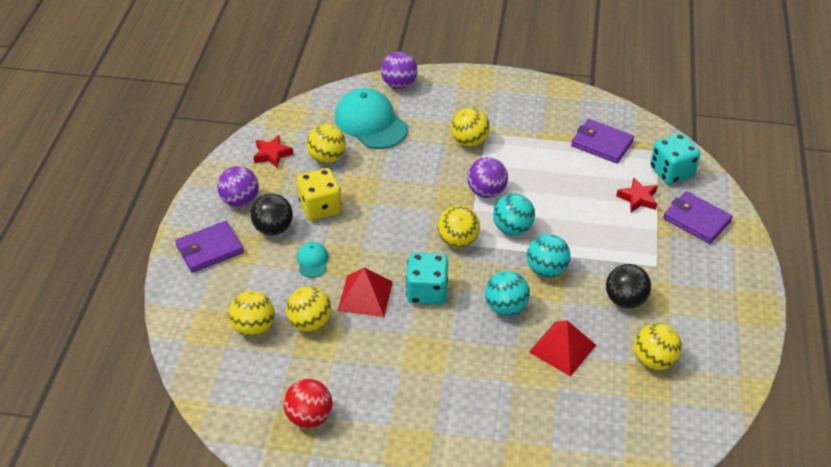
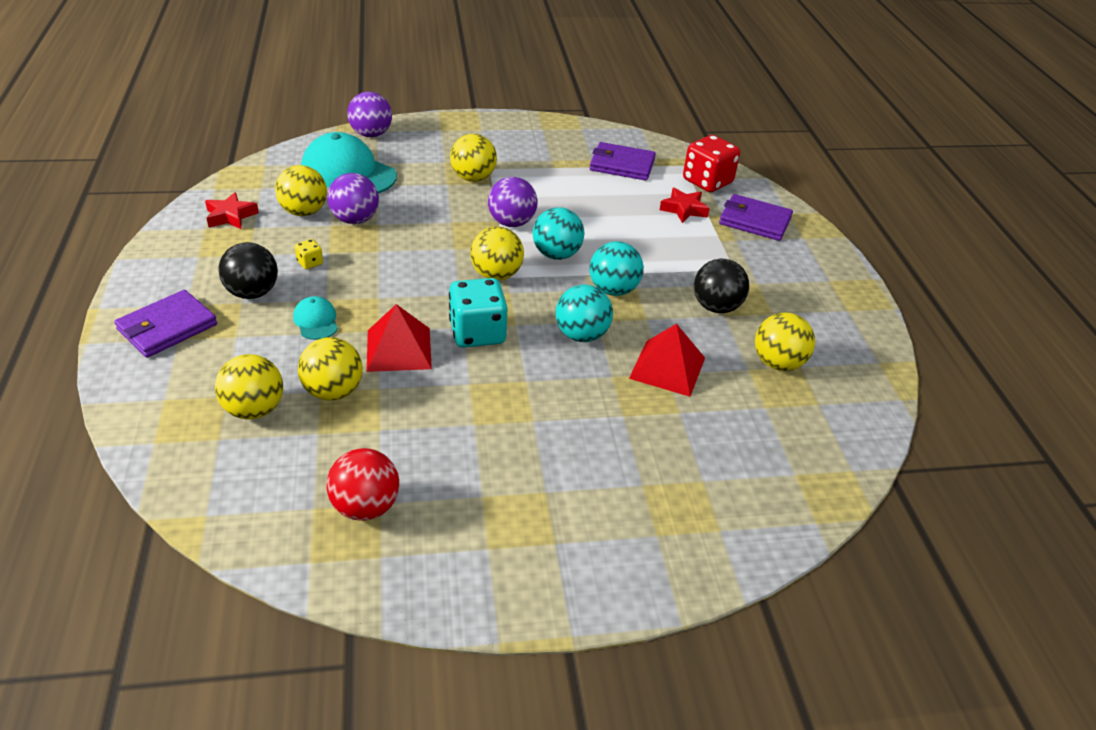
camera: 20 degrees left, 5 degrees down
purple ball [217,166,259,207] -> purple ball moved to [327,173,379,224]
yellow dice [297,168,342,221] -> yellow dice [295,239,323,269], size x0.44
turquoise dice [650,133,700,185] -> red dice [683,135,740,192]

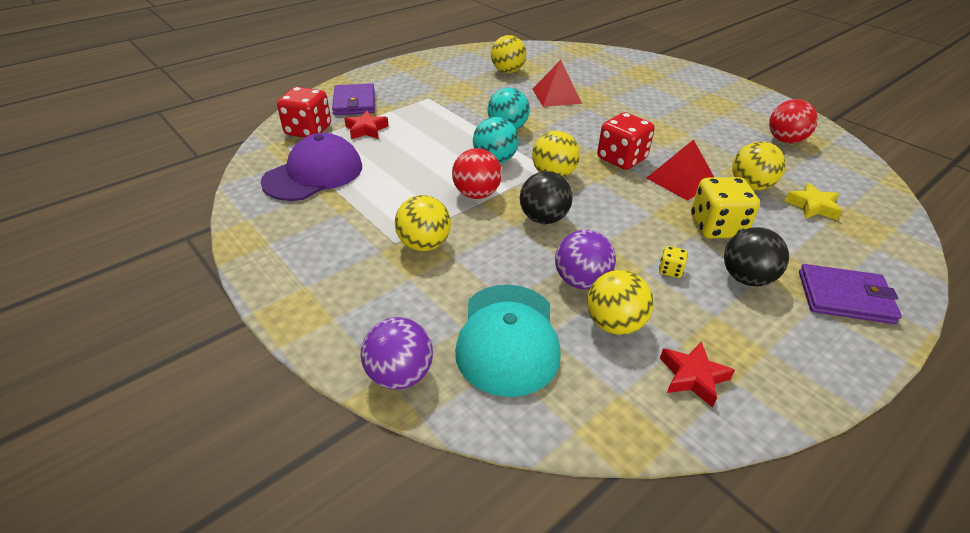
camera: 120 degrees left, 0 degrees up
yellow ball [215,354,283,419] -> yellow star [785,183,842,220]
turquoise cap [293,296,338,340] -> yellow dice [691,177,760,239]
turquoise dice [449,278,508,348] -> red dice [597,112,655,170]
purple ball [488,177,537,227] -> red ball [452,148,502,199]
turquoise ball [555,284,613,342] -> none
purple wallet [590,142,656,181] -> purple cap [261,133,362,201]
black ball [694,259,749,313] -> black ball moved to [520,171,572,224]

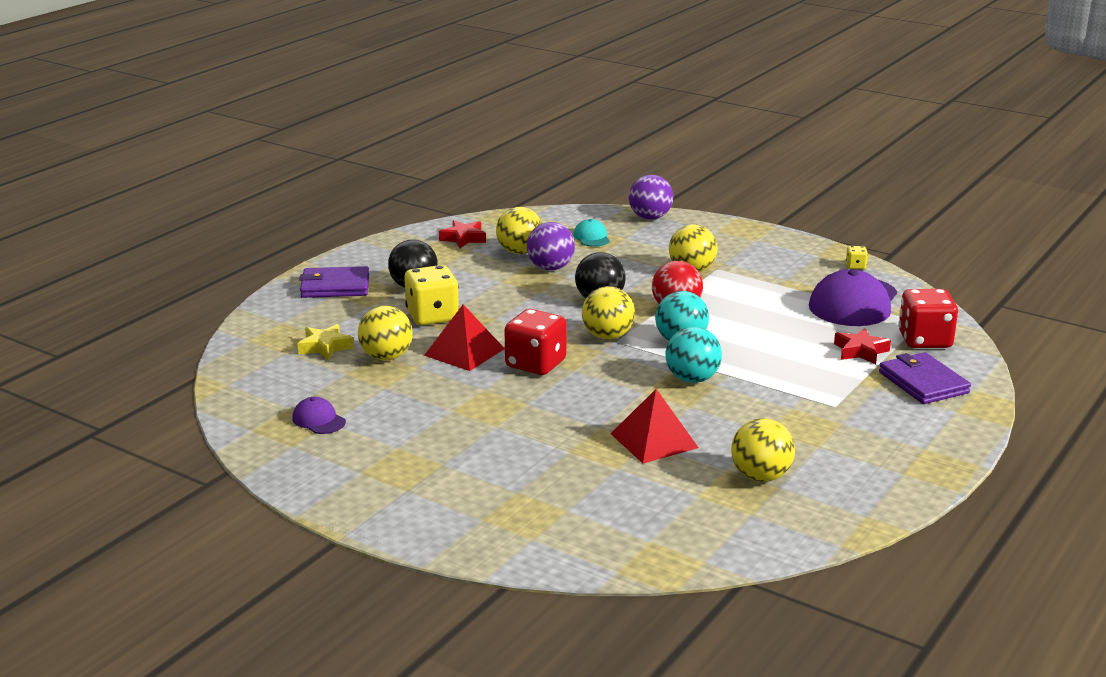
camera: 165 degrees right, 15 degrees down
turquoise cap [455,285,561,397] -> turquoise cap [573,219,610,247], size x0.47
yellow dice [659,246,688,278] -> yellow dice moved to [846,246,868,269]
red ball [769,99,818,144] -> purple cap [292,397,346,434]

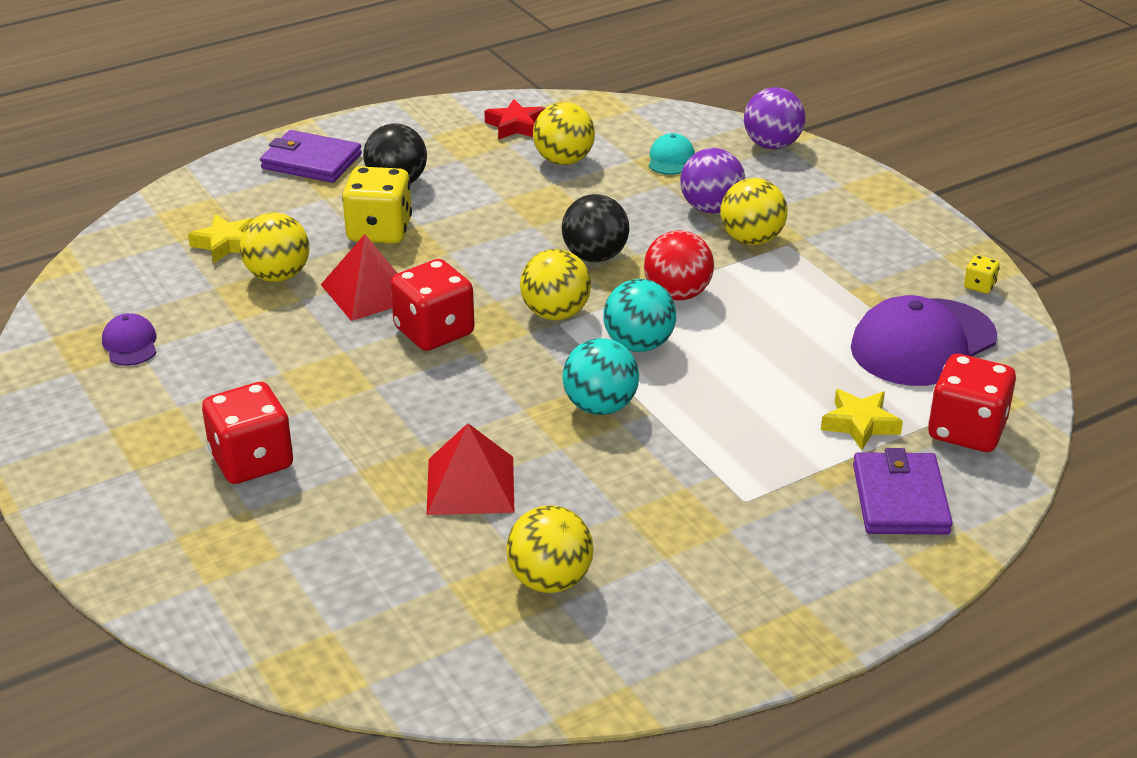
camera: 25 degrees right, 10 degrees up
purple ball [527,222,575,270] -> purple ball moved to [680,148,745,213]
red star [834,328,891,364] -> yellow star [821,389,903,450]
none -> red dice [202,382,293,484]

